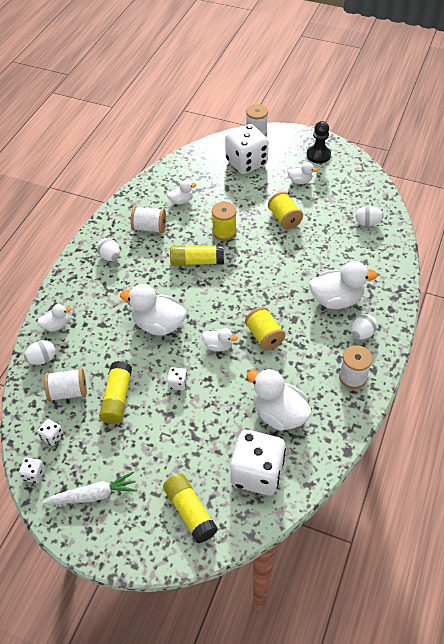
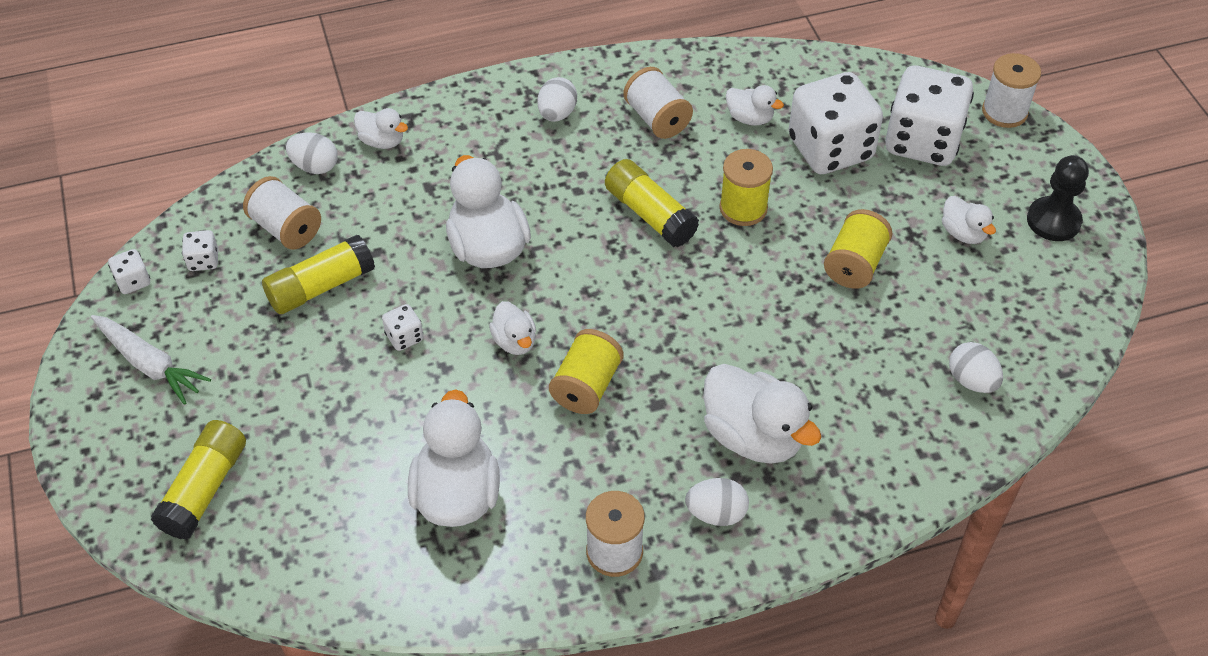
camera: 50 degrees right, 0 degrees up
white dice [230,430,286,495] -> white dice moved to [788,72,883,174]

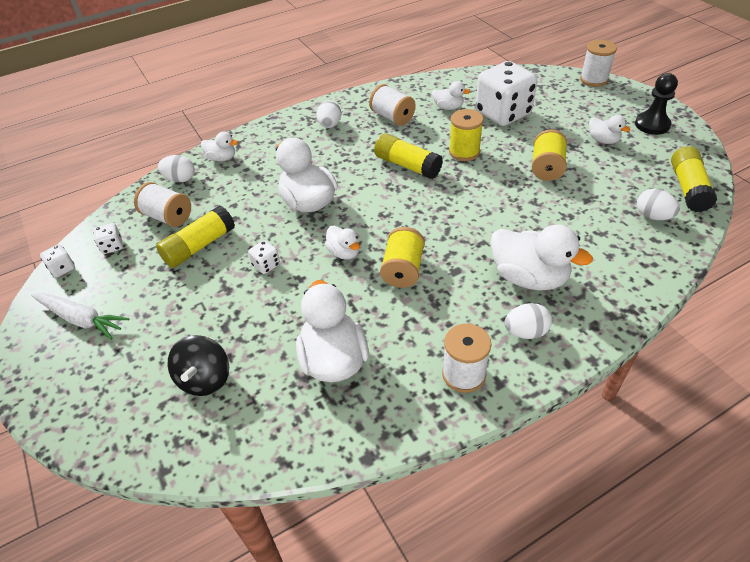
camera: 10 degrees left, 5 degrees down
yellow glue stick [151,420,246,540] -> yellow glue stick moved to [671,146,717,212]
white dice [885,66,974,166] -> none
none -> black spinning top [167,335,229,396]

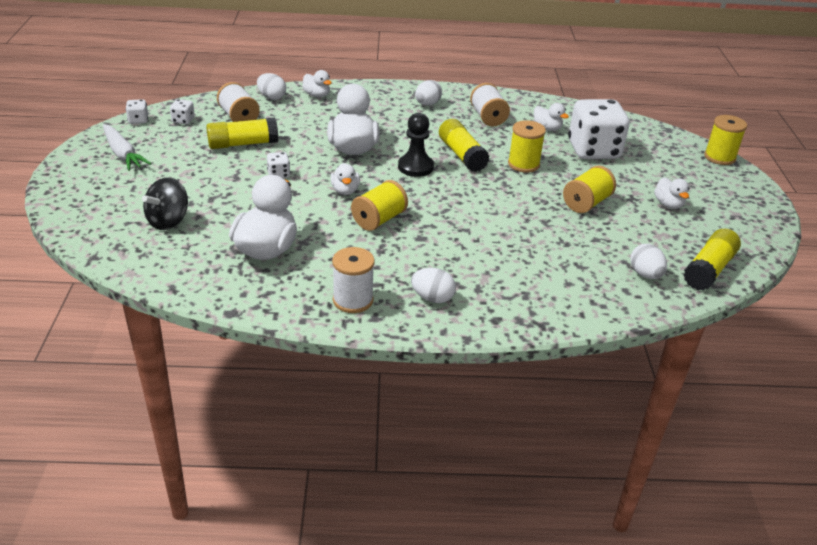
camera: 25 degrees right, 10 degrees down
white duck [491,225,593,291] -> none
white spool [580,40,617,87] -> yellow spool [704,115,747,165]
black pawn [635,73,678,135] -> black pawn moved to [398,113,434,177]

